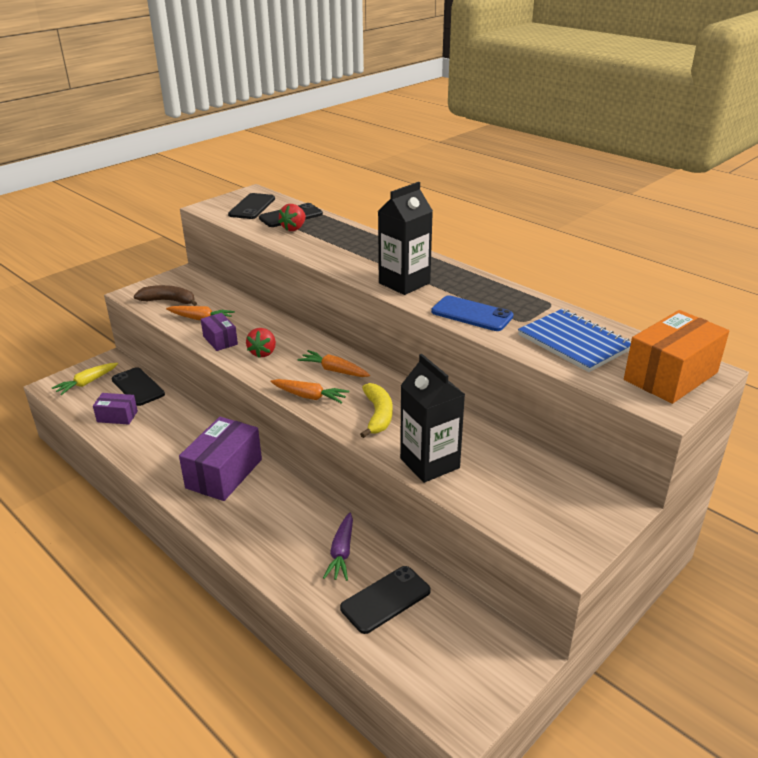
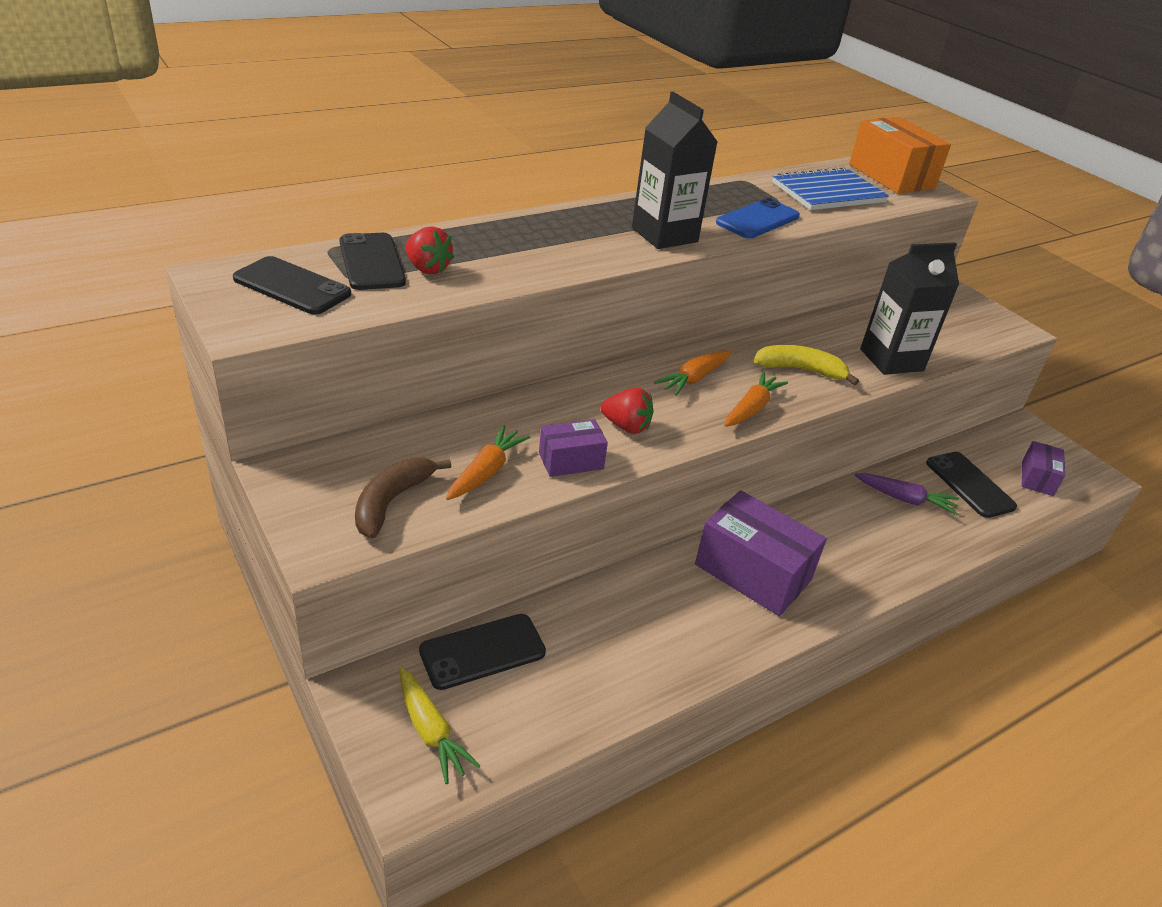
camera: 80 degrees left, 5 degrees up
purple box [93,393,138,424] -> purple box moved to [1022,441,1065,496]

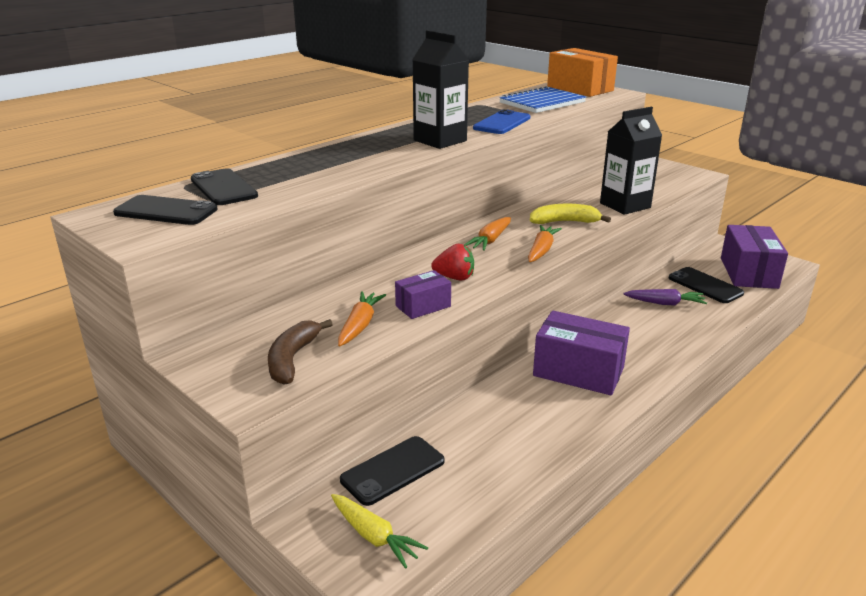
camera: 10 degrees left, 10 degrees down
red strawberry [405,226,454,275] -> none
purple box [1022,441,1065,496] -> purple box [721,225,788,289], size x1.85

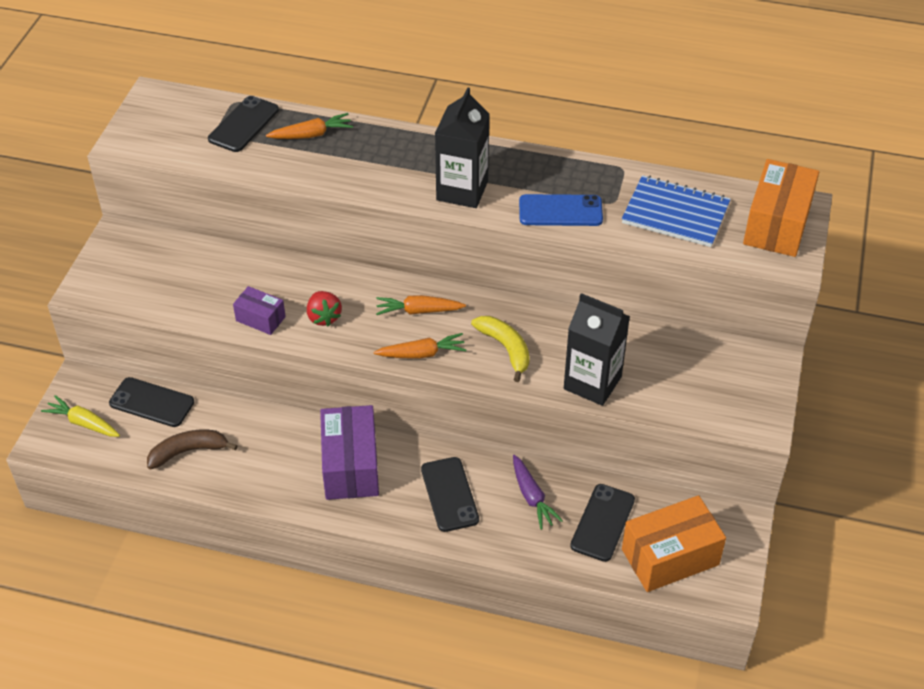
camera: 60 degrees right, 20 degrees up
black phone [113,195,218,225] -> black phone moved to [421,457,479,532]
brown banana [268,319,333,385] -> brown banana moved to [147,430,238,469]
yellow carrot [331,494,428,569] -> yellow carrot turned 105 degrees clockwise [41,395,120,437]
orange carrot [338,291,386,346] -> orange carrot moved to [266,113,353,139]
purple box [721,225,788,289] -> orange box [622,495,726,592]

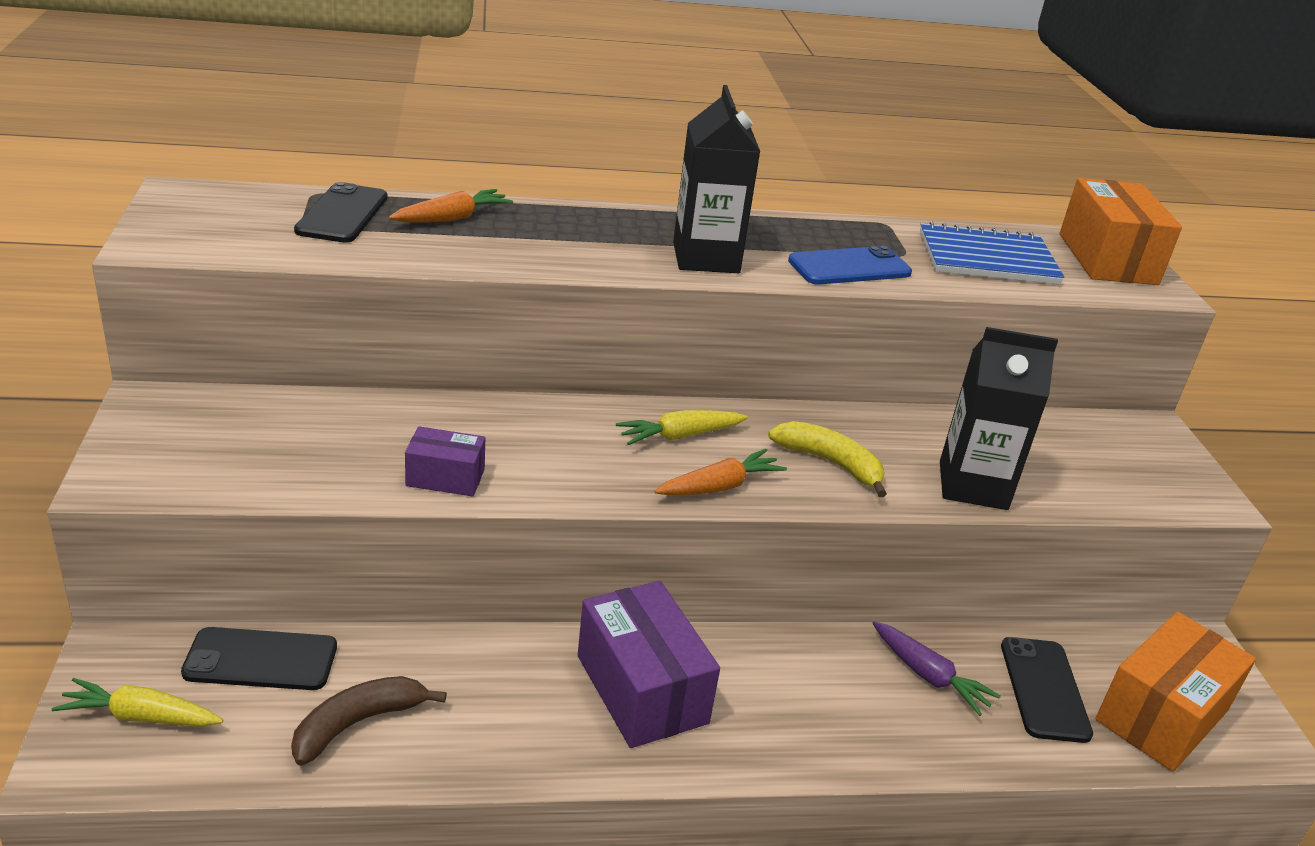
camera: 25 degrees left, 15 degrees down
red strawberry [307,291,342,327] -> none
orange carrot [376,295,466,315] -> yellow carrot [616,410,748,445]
black phone [421,457,479,532] -> none

